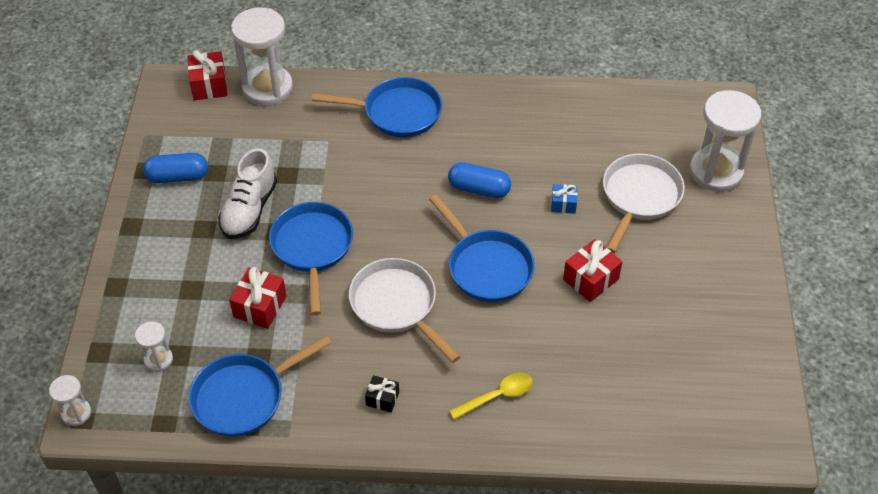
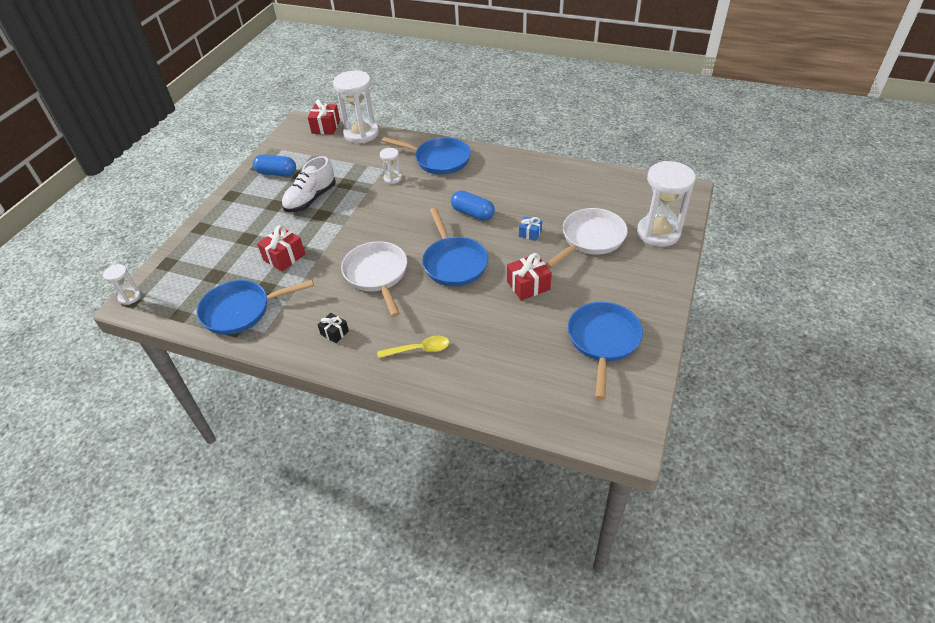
camera: 20 degrees right, 5 degrees down
white hourglass [135,321,173,372] -> white hourglass moved to [380,148,402,184]
blue pan [269,202,353,315] -> blue pan moved to [568,302,643,400]

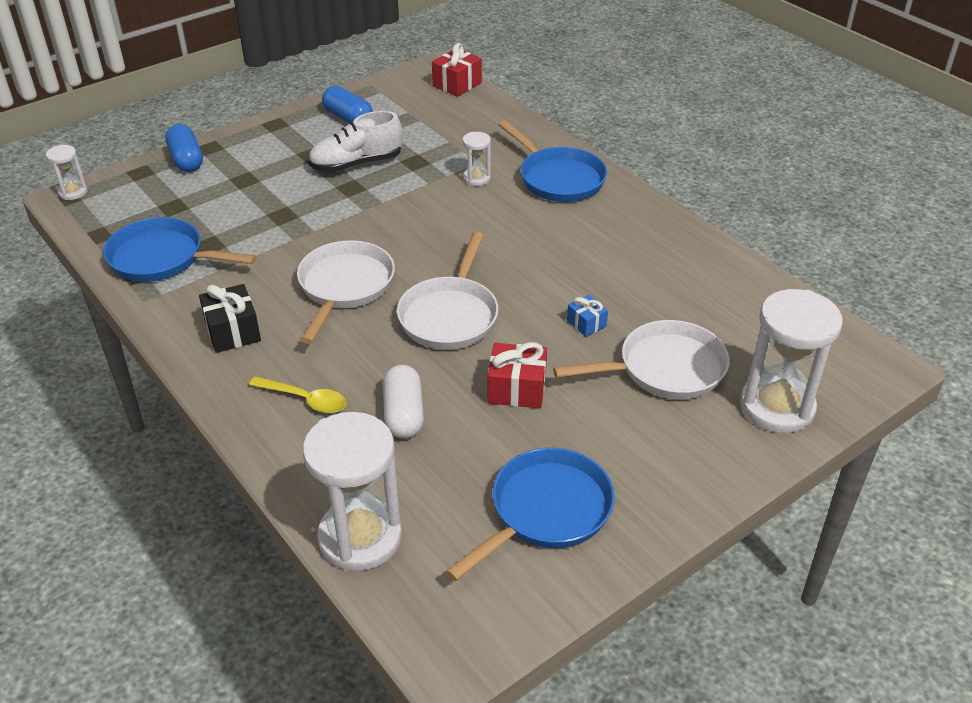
camera: 30 degrees right, 5 degrees down
red gift [257,225,305,272] -> none
black gift [318,313,349,343] -> black gift [199,284,261,353], size x1.66
white hourglass [333,71,379,143] -> white hourglass moved to [303,412,402,571]
blue pan [422,207,488,286] -> white pan [397,232,498,350]
blue capsule [451,190,495,221] -> blue capsule moved to [165,124,203,172]
none -> white capsule [383,365,424,439]

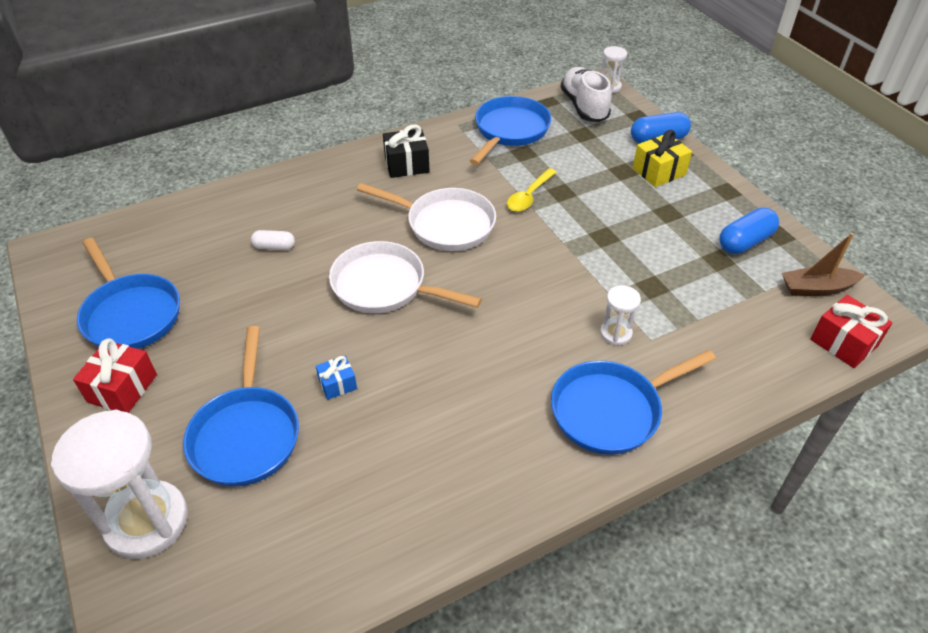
camera: 100 degrees right, 5 degrees up
yellow spoon [249,376,347,413] -> yellow spoon moved to [507,168,557,212]
white hourglass [303,412,402,571] -> none
white shoe [308,111,403,172] -> white shoe moved to [560,67,611,122]
white capsule [383,365,424,439] -> white capsule [251,230,295,250], size x0.61
red gift [488,342,547,408] -> red gift moved to [73,338,157,413]
white pan [553,320,730,399] -> blue pan [183,326,299,486]
none -> yellow gift [633,130,692,187]
none -> brown boat [782,233,865,296]

